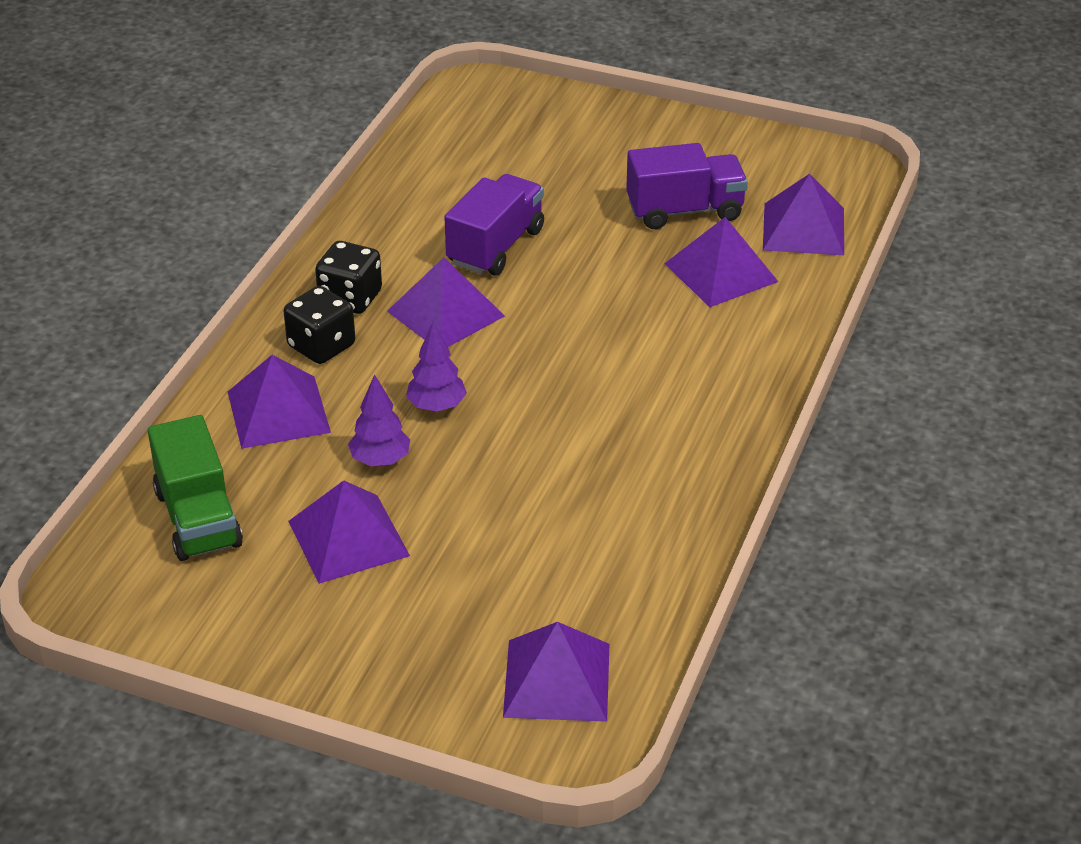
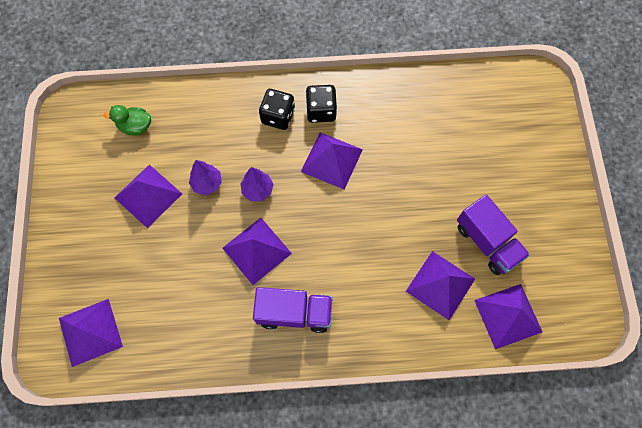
camera: 65 degrees right, 30 degrees up
green truck [148,415,243,561] -> green duck [104,105,151,136]
purple pyramid [228,355,331,449] -> purple pyramid moved to [222,218,292,285]
purple truck [444,174,544,275] -> purple truck moved to [253,287,333,333]

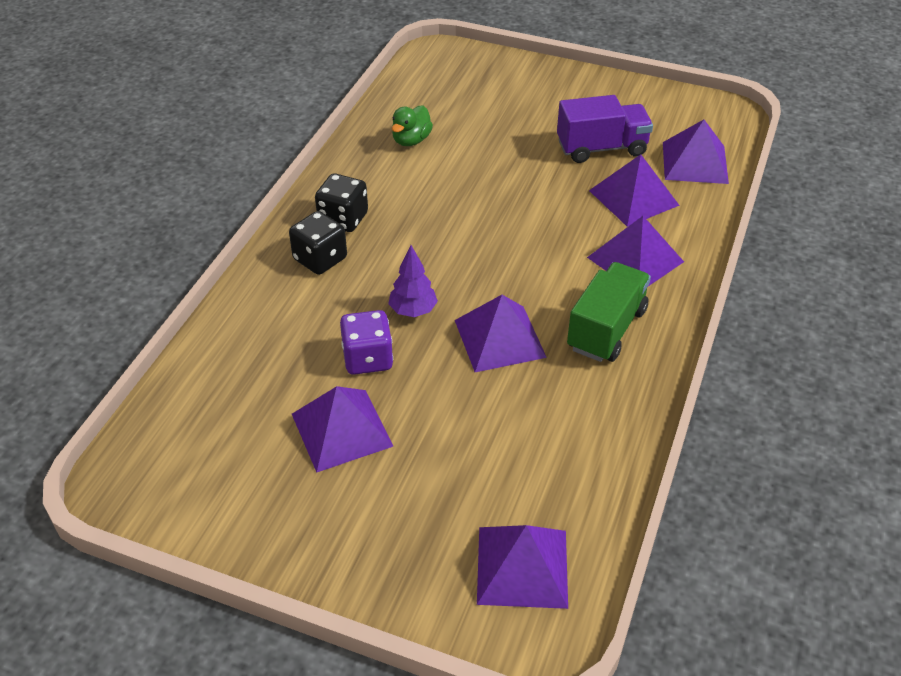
camera: 65 degrees left, 25 degrees down
green duck [104,105,151,136] -> green duck moved to [392,105,433,146]
purple tree [189,160,222,195] -> purple dice [340,310,393,375]
purple truck [253,287,333,333] -> green truck [567,262,651,362]
purple pyramid [301,133,363,190] -> purple pyramid moved to [587,216,684,286]

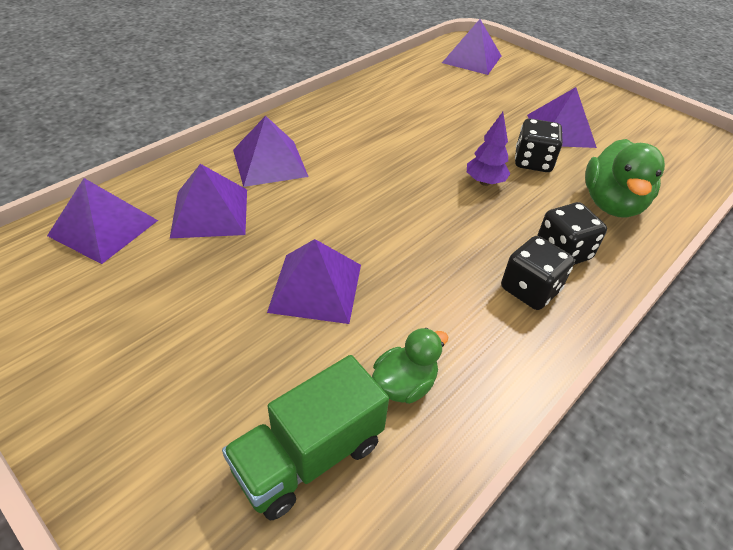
camera: 160 degrees left, 0 degrees up
purple dice [340,310,393,375] -> black dice [515,118,562,172]
purple pyramid [455,295,547,372] -> purple pyramid moved to [267,239,361,324]
purple truck [557,95,653,163] -> none
green truck [567,262,651,362] -> green truck moved to [222,355,389,520]
none -> green duck [585,139,665,218]

